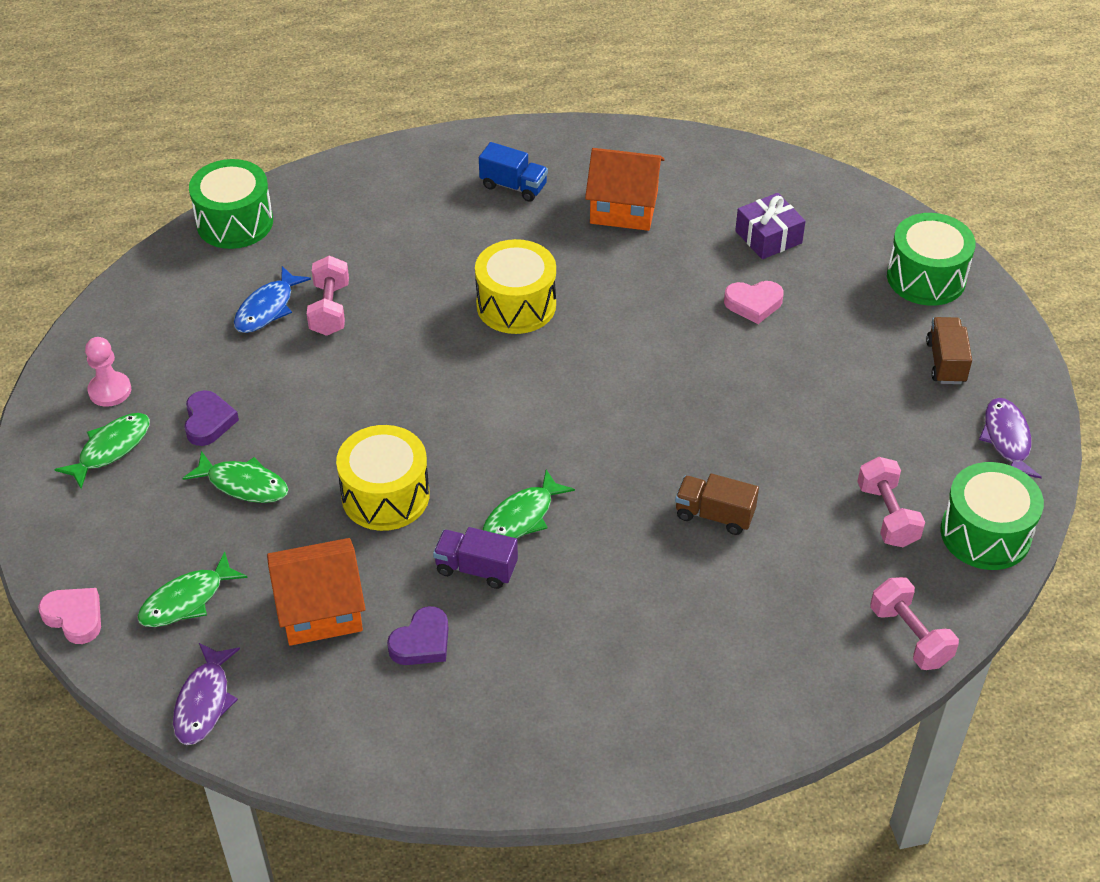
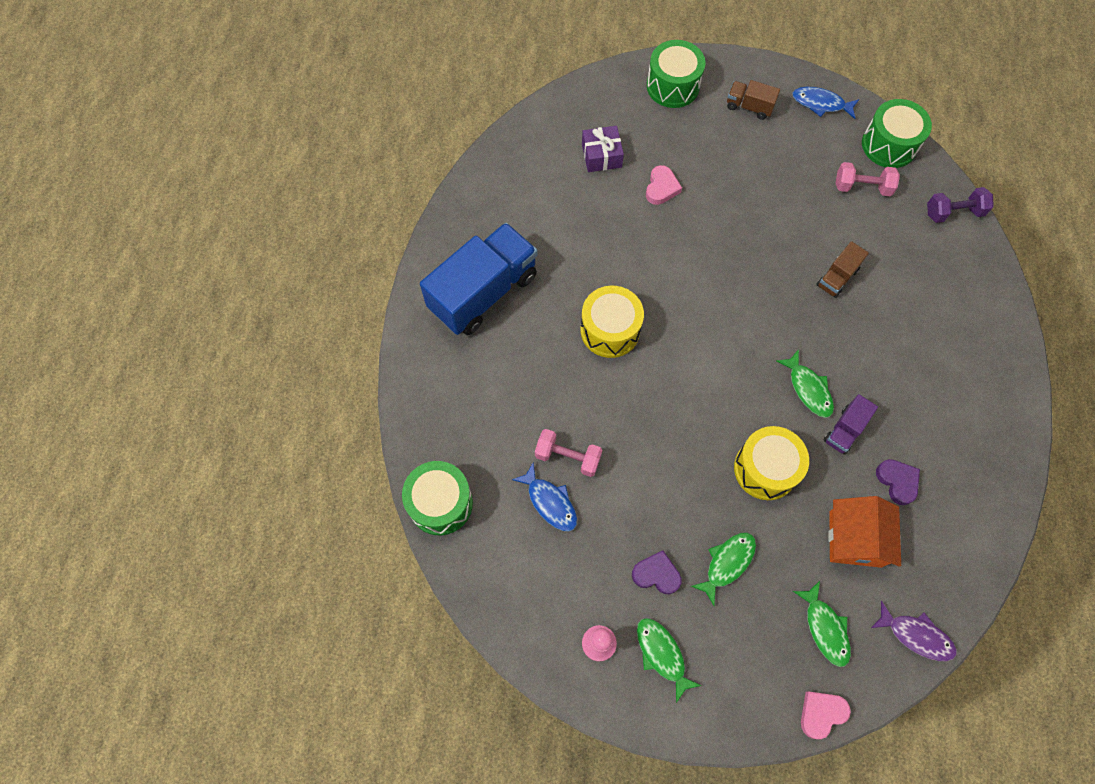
camera: 70 degrees left, 20 degrees up
blue truck [479,142,548,202] -> blue truck [420,223,538,335], size x2.20
orange house [585,148,665,231] -> none
pink dumbbell [870,577,959,670] -> purple dumbbell [927,187,994,223]
purple fish [979,398,1042,479] -> blue fish [792,87,859,119]

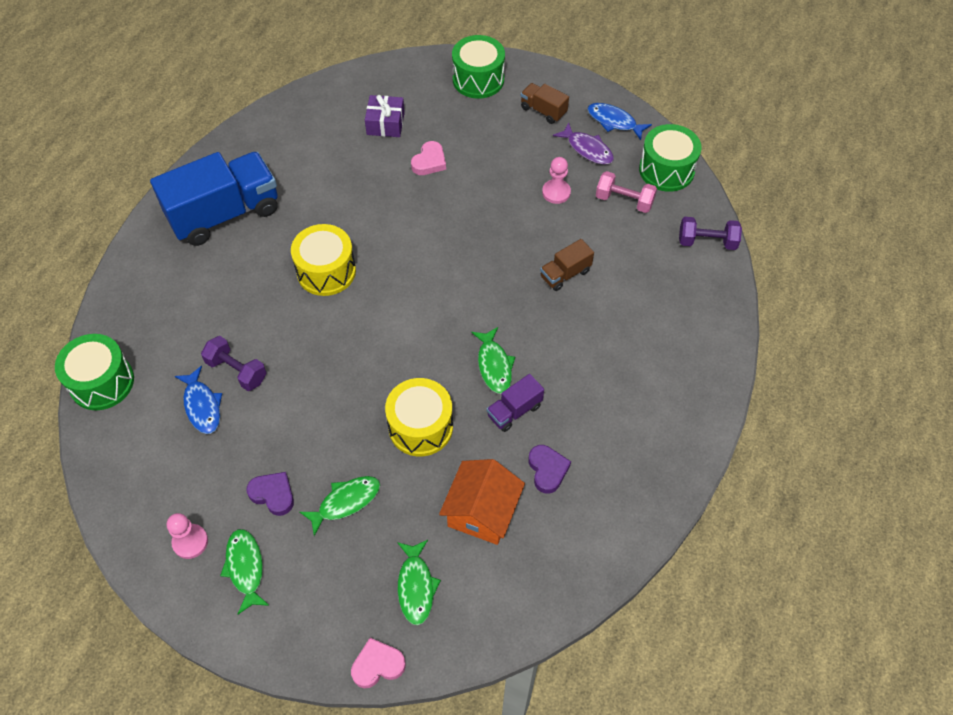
camera: 15 degrees right, 10 degrees down
pink dumbbell [535,429,602,477] -> purple dumbbell [201,336,267,391]
purple fish [871,601,957,661] -> purple fish moved to [553,122,614,165]
none -> pink pawn [542,157,571,204]

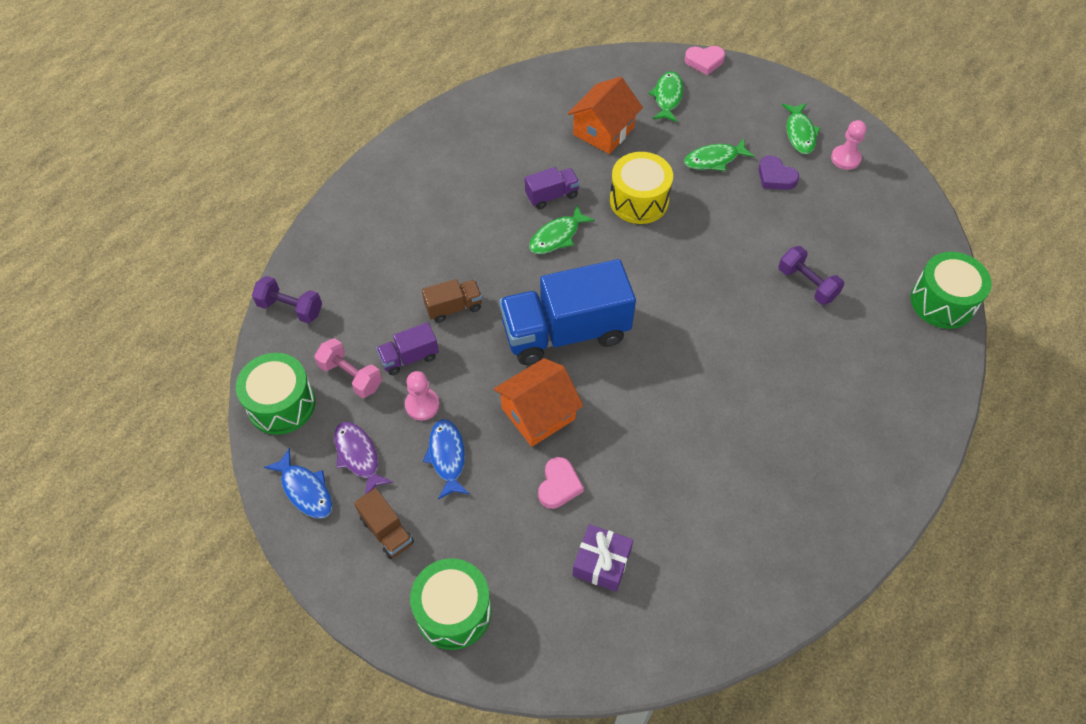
camera: 165 degrees left, 0 degrees up
blue truck [150,152,278,246] -> blue truck moved to [499,259,636,365]
blue fish [175,366,222,434] -> blue fish moved to [423,419,470,499]
yellow drum [291,224,356,296] -> none
pink heart [411,141,446,175] -> pink heart turned 150 degrees clockwise [538,457,584,509]
green fish [471,327,515,394] -> green fish turned 135 degrees counterclockwise [529,205,595,254]
purple heart [529,445,571,494] -> none
none -> purple truck [376,322,439,375]
none -> orange house [494,358,583,447]

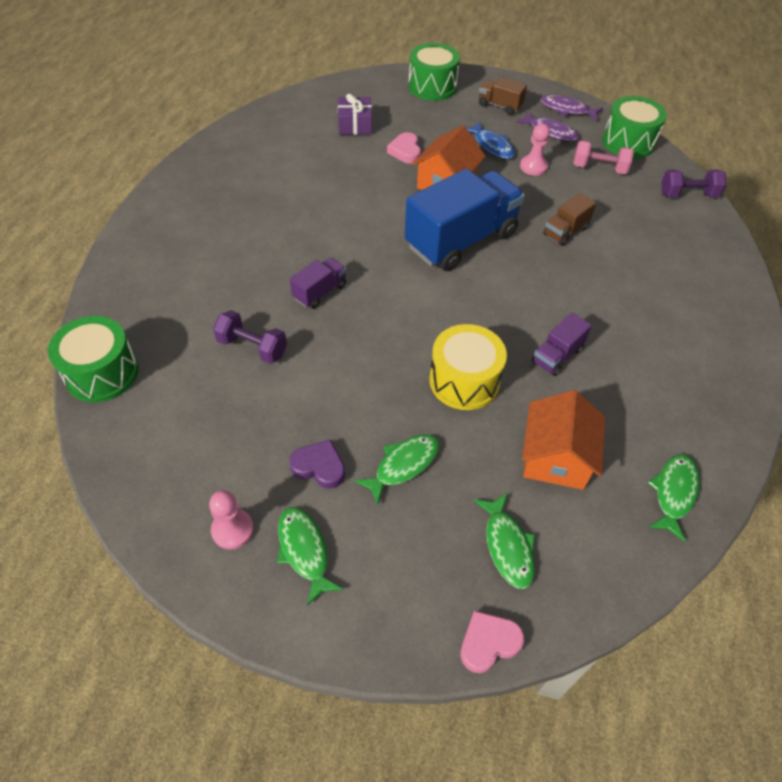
camera: 155 degrees right, 5 degrees down
blue fish [264,448,333,518] -> purple fish [541,95,603,120]
purple truck [376,322,439,375] -> purple truck moved to [290,257,346,309]
green fish [529,205,595,254] -> green fish moved to [648,454,699,542]

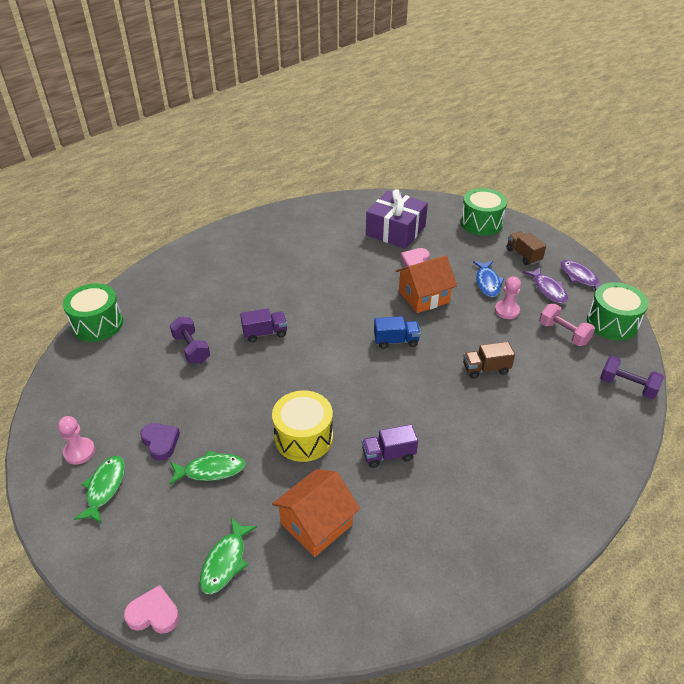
camera: 35 degrees right, 10 degrees down
purple gift [338,94,372,135] -> purple gift [366,189,428,249], size x1.67
blue truck [405,169,525,271] -> blue truck [374,316,421,349], size x0.45
green fish [648,454,699,542] -> none

